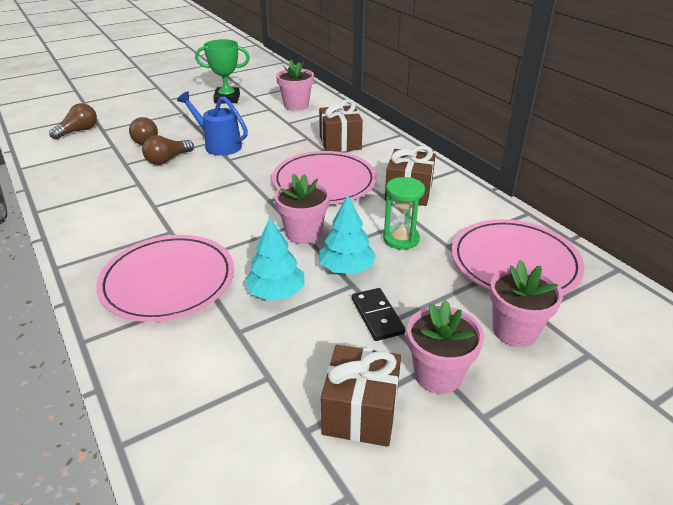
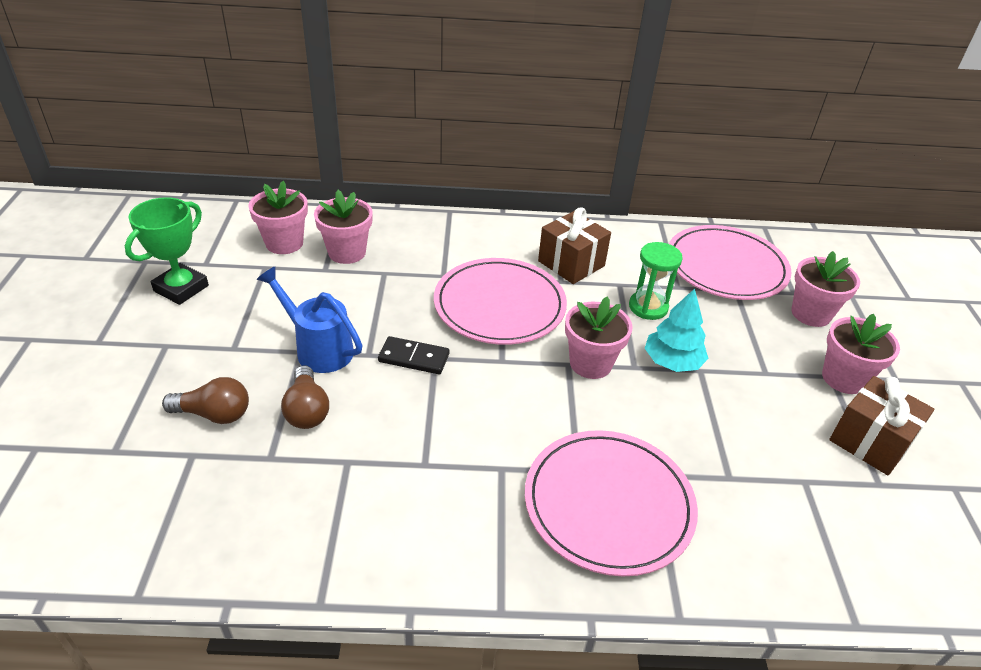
camera: 60 degrees left, 5 degrees up
brown light bulb [49,103,97,140] -> none
blue watering can [177,91,248,156] -> blue watering can turned 60 degrees clockwise [257,266,362,373]
turquoise tree [244,218,305,301] -> none
brown gift [319,99,363,152] -> none
black domino [352,288,405,341] -> black domino moved to [378,336,449,374]
none -> pink flower pot [314,190,373,264]

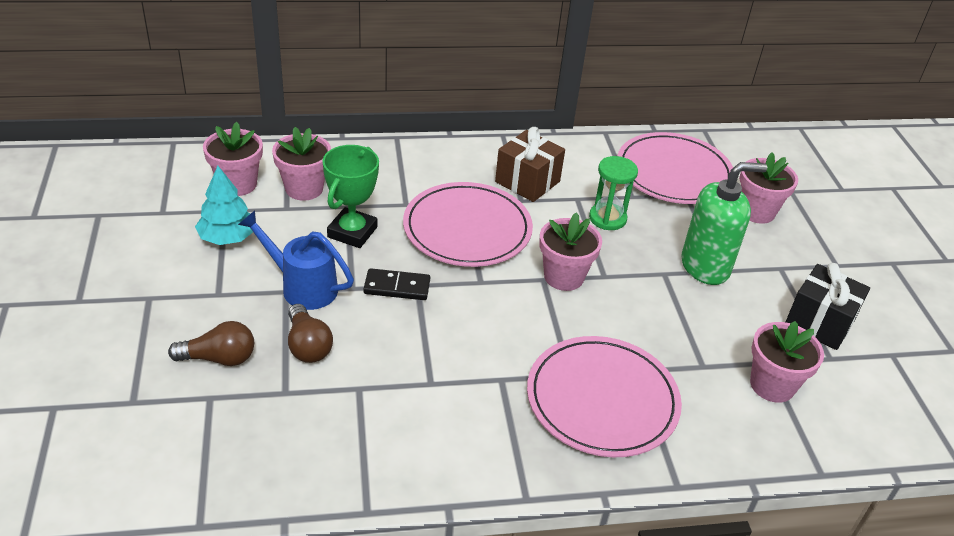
camera: 10 degrees left, 0 degrees up
green trophy [125,197,209,305] -> green trophy moved to [323,145,379,248]
turquoise tree [645,289,709,372] -> turquoise tree moved to [195,166,253,245]
pink flower pot [822,314,900,394] -> pink flower pot moved to [750,321,824,403]
brown gift [829,376,934,475] -> black gift [786,263,870,350]
none -> green soap dispenser [681,162,767,285]

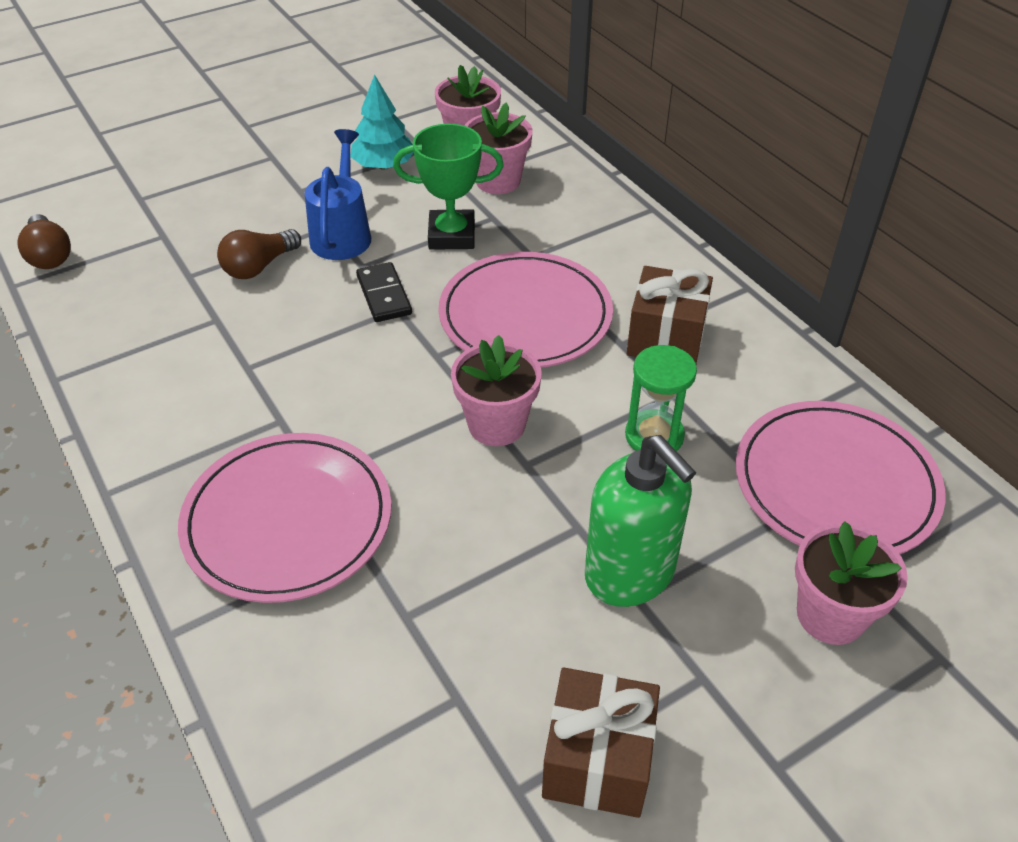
camera: 70 degrees right, 5 degrees up
brown light bulb [168,321,254,366] -> brown light bulb moved to [17,214,71,269]
pink flower pot [750,321,824,403] -> none
black gift [786,263,870,350] -> brown gift [542,667,660,818]

